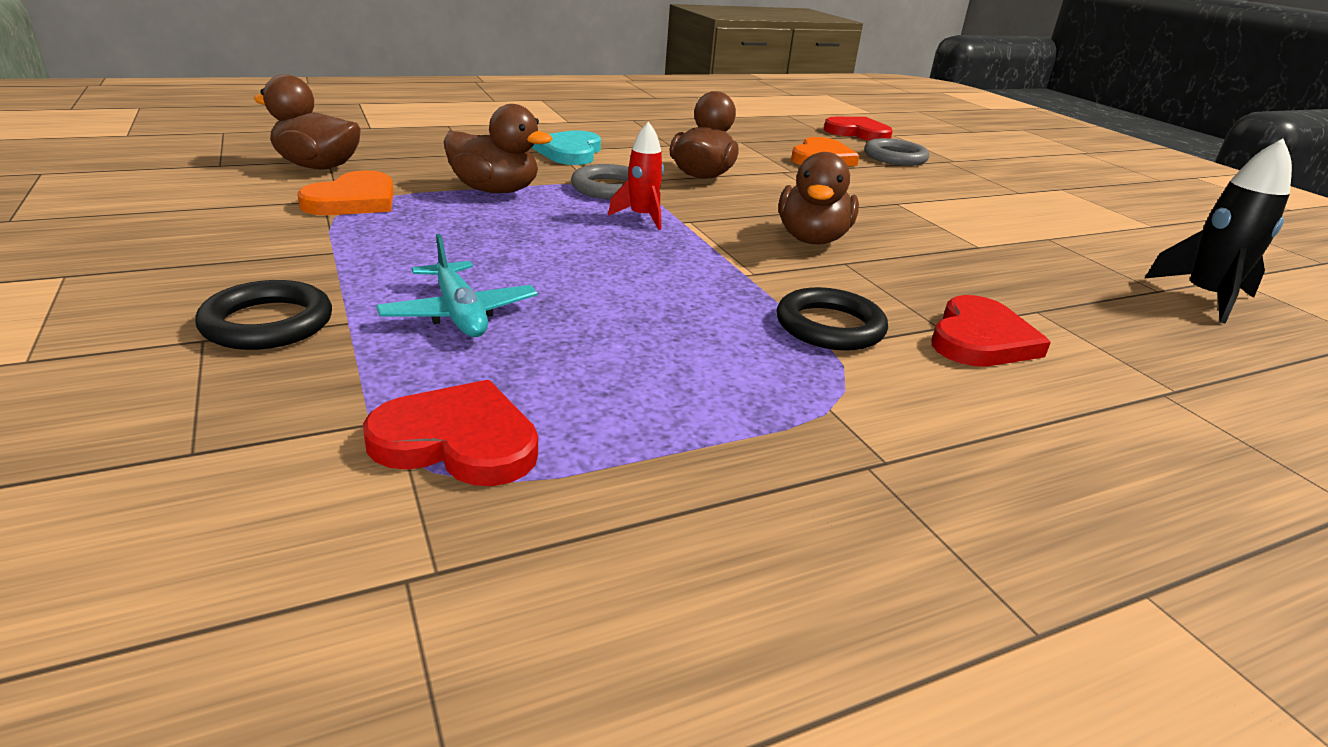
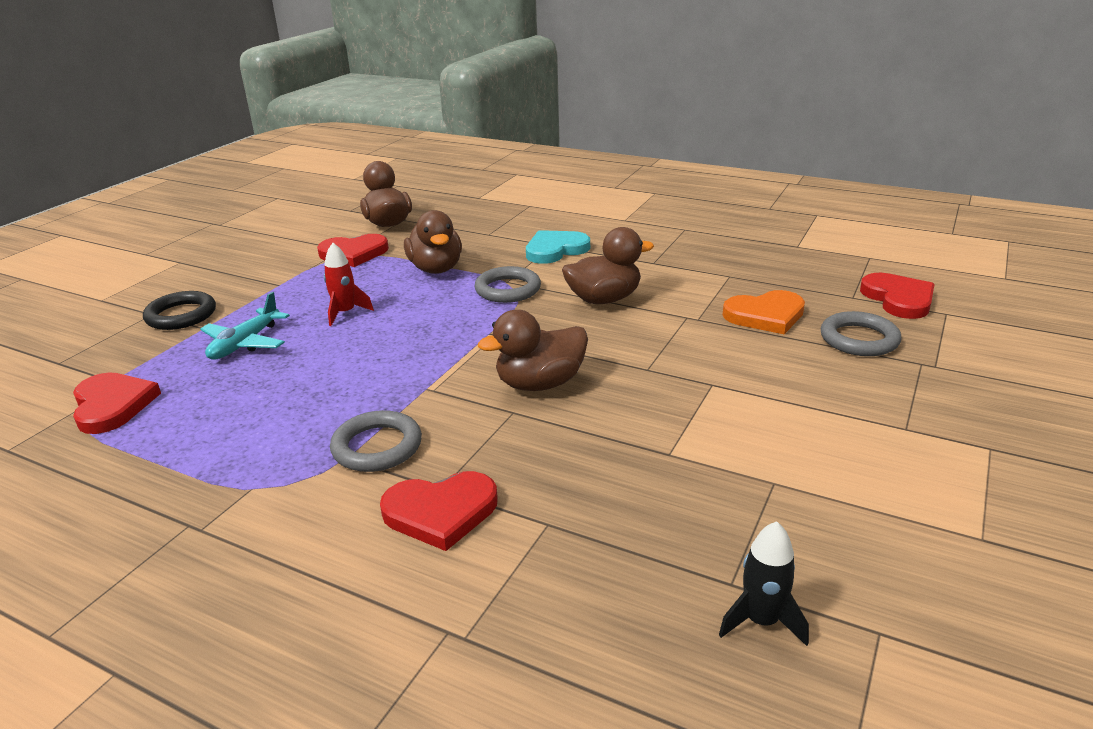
camera: 55 degrees right, 0 degrees up
orange heart [297,170,394,215] -> red heart [317,234,389,267]
red rocket [608,121,664,230] -> red rocket moved to [324,243,374,326]
black ring [777,287,888,351] -> grey ring [330,410,422,472]
black rocket [1144,139,1292,324] -> black rocket [719,521,809,646], size x0.65

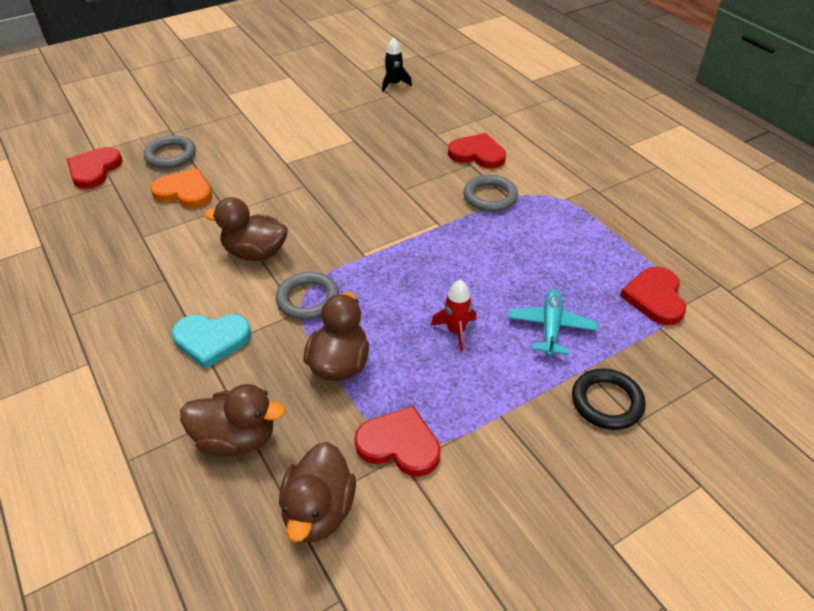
camera: 150 degrees left, 15 degrees up
turquoise plane [200,292,290,360] -> turquoise plane turned 45 degrees counterclockwise [508,289,597,356]
brown duck [478,310,588,391] -> brown duck moved to [180,384,286,457]

